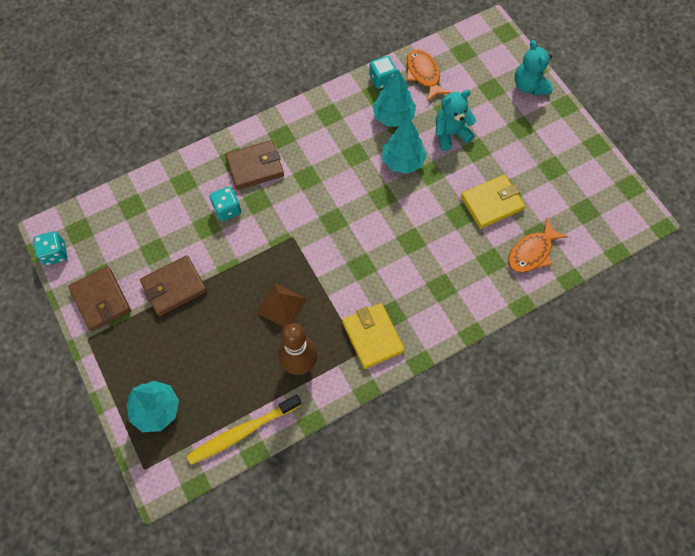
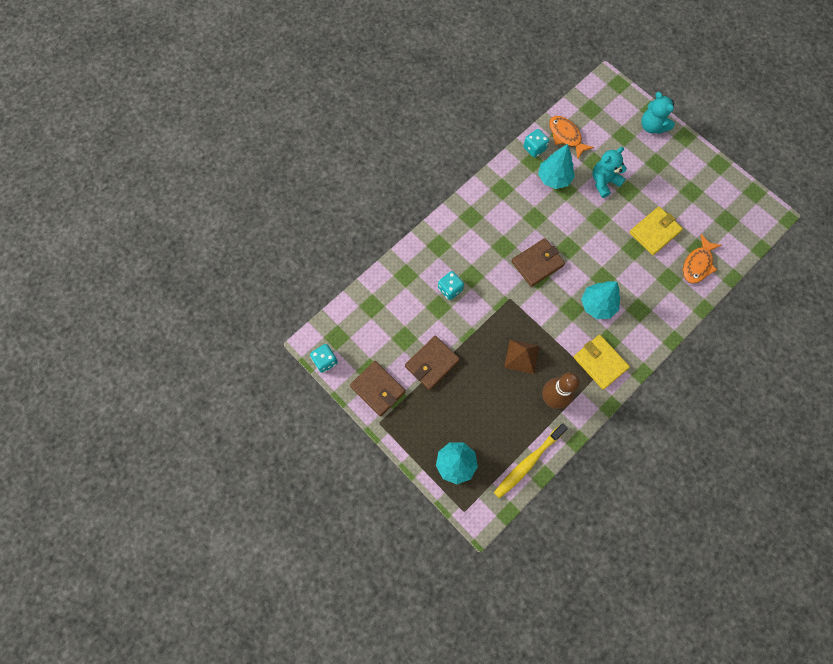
camera: 15 degrees left, 5 degrees up
brown wallet [225,140,284,190] -> brown wallet moved to [511,238,565,287]
turquoise tree [382,118,427,174] -> turquoise tree moved to [581,281,620,319]

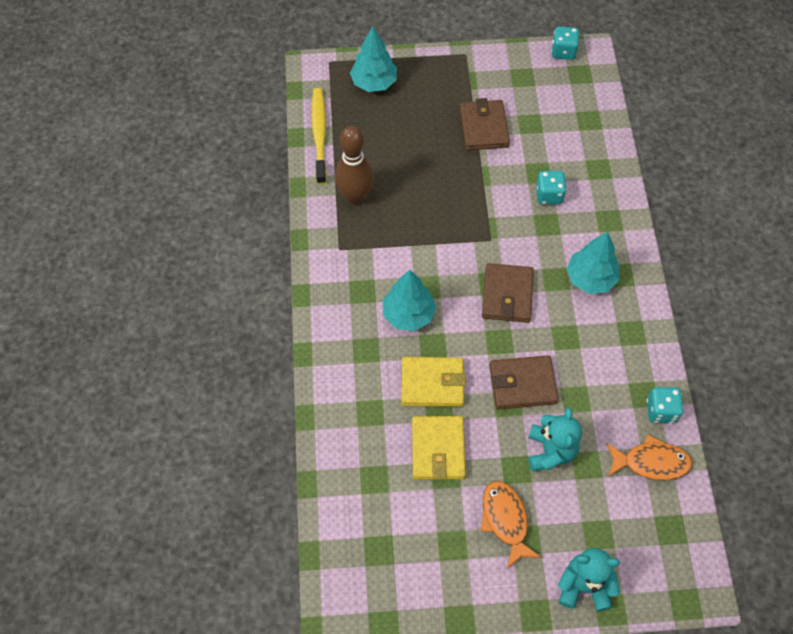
camera: 130 degrees right, 10 degrees down
brown wallet [350,361,406,416] -> brown wallet moved to [490,355,559,410]
brown pyramid [504,339,539,374] -> none
turquoise tree [538,144,575,189] -> turquoise tree moved to [567,232,619,294]
yellow wallet [574,335,630,390] -> yellow wallet moved to [401,357,466,407]
orange fish [683,234,722,284] -> orange fish moved to [480,481,541,569]

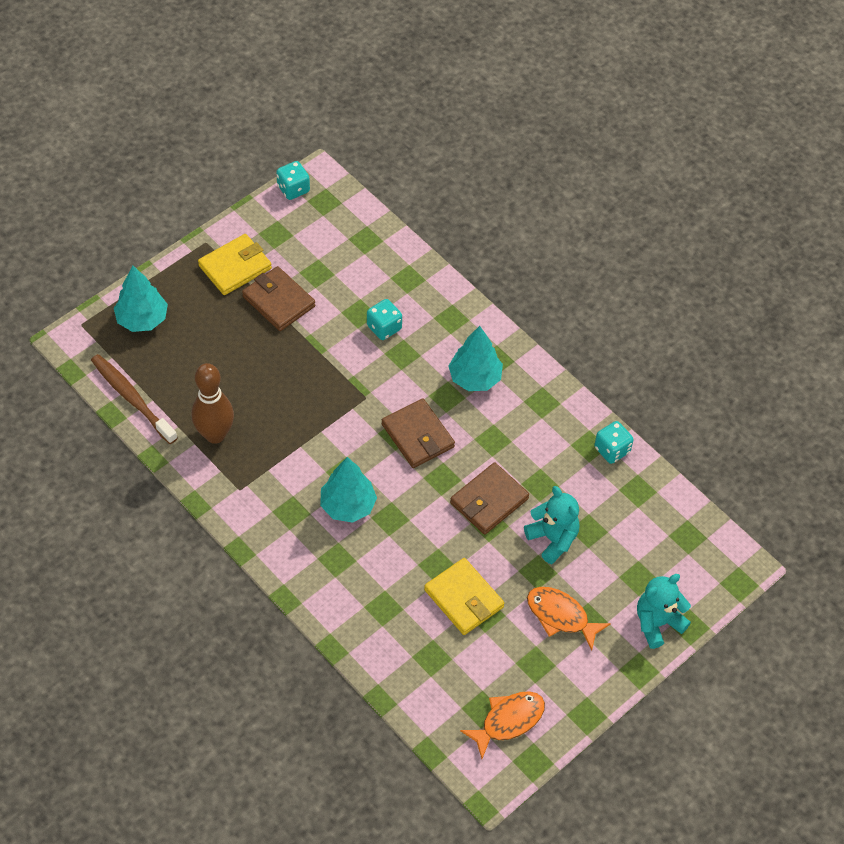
camera: 40 degrees left, 5 degrees down
yellow toothbrush [311,88,327,185] -> brown toothbrush [91,354,178,444]
yellow wallet [401,357,466,407] -> yellow wallet moved to [198,234,272,295]
orange fish [606,434,692,481] -> orange fish moved to [460,691,545,759]

